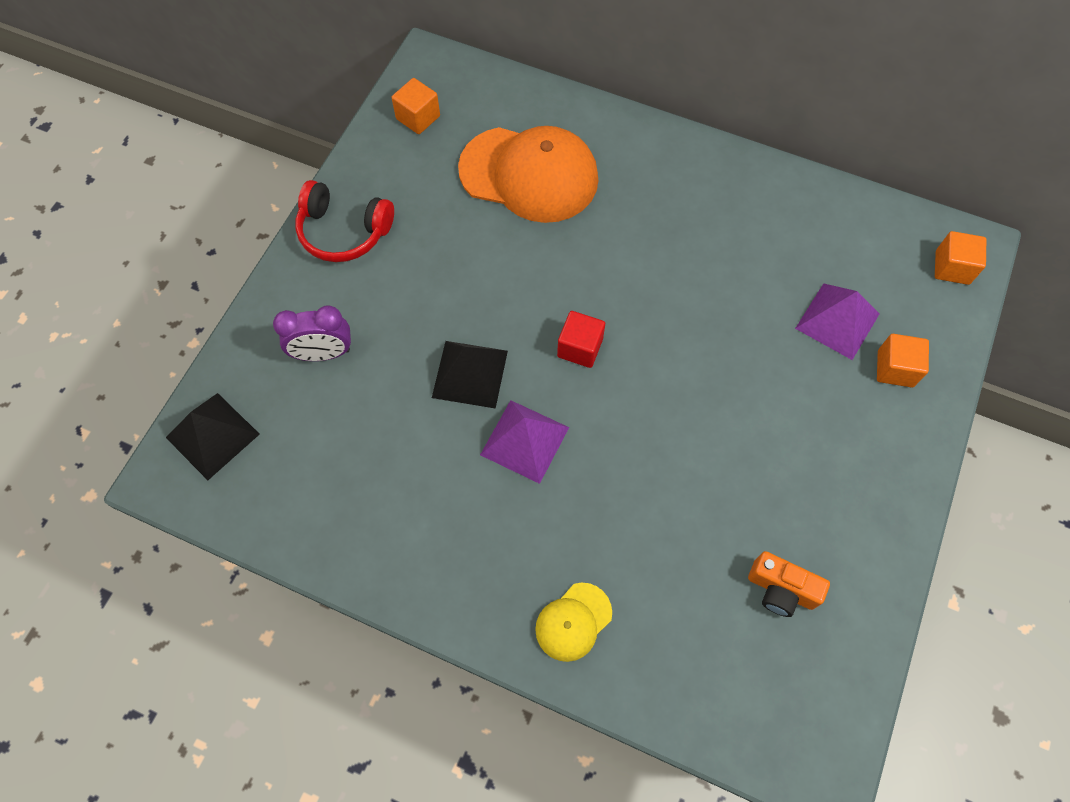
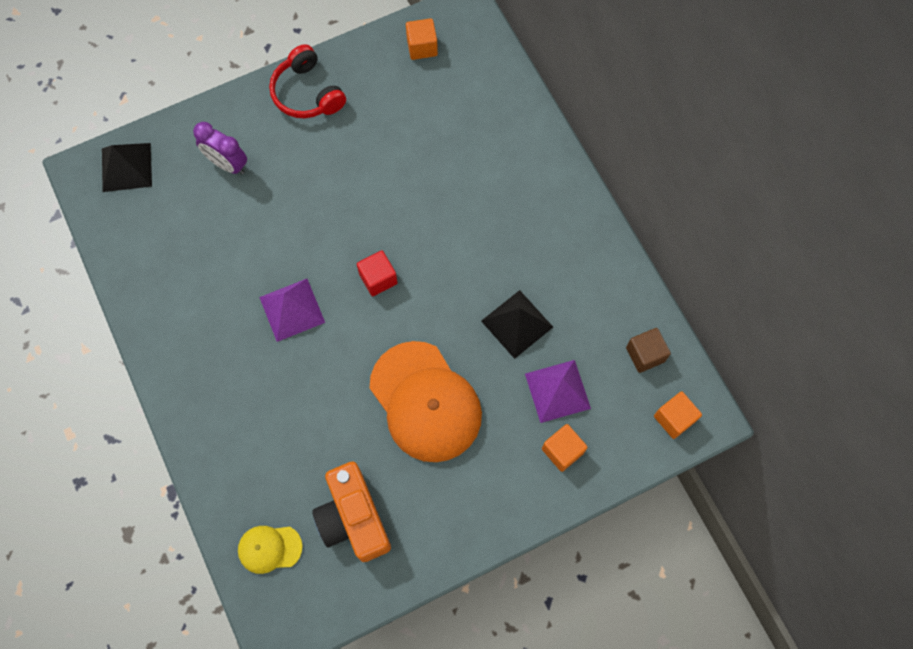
camera: 40 degrees right, 5 degrees up
black pyramid [432,341,508,409] -> black pyramid moved to [481,290,553,359]
orange cap [458,126,598,223] -> orange cap moved to [370,341,482,462]
yellow cap [535,582,612,662] -> yellow cap moved to [238,526,303,574]
orange camera [748,551,830,617] -> orange camera [312,462,391,562], size x1.68
none -> brown cube [626,328,671,373]

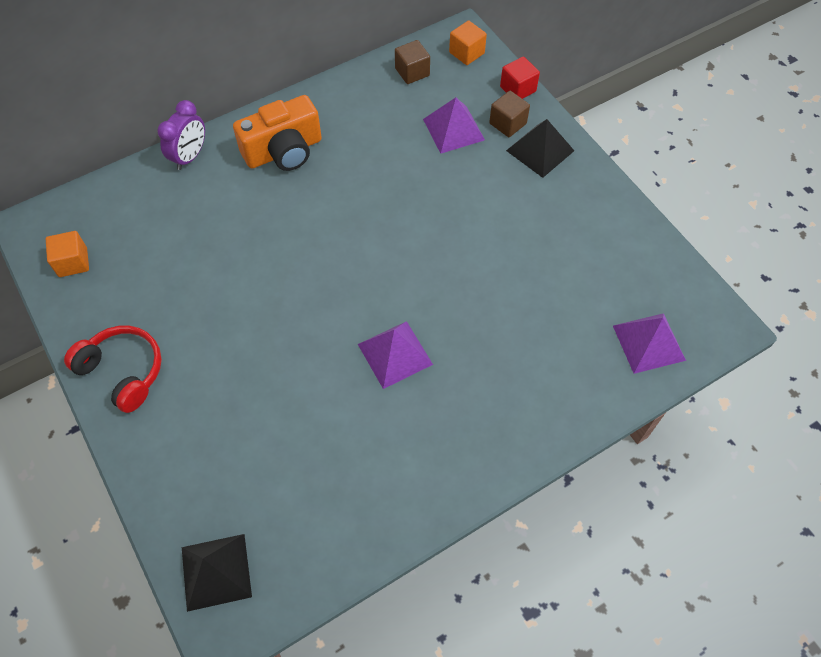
camera: 95 degrees left, 10 degrees down
purple clock [193,122,247,174] -> purple clock moved to [157,100,205,170]
yellow cap [238,526,303,574] -> purple pyramid [613,313,686,374]
red headphones [269,44,346,118] -> red headphones turned 105 degrees counterclockwise [64,326,162,413]
orange camera [312,462,391,562] -> orange camera moved to [233,95,322,171]
red cube [357,250,398,296] -> red cube moved to [500,57,540,99]
orange cap [370,341,482,462] -> none
black pyramid [481,290,553,359] -> black pyramid moved to [506,119,574,178]
orange cube [542,424,588,472] -> brown cube [489,91,530,137]

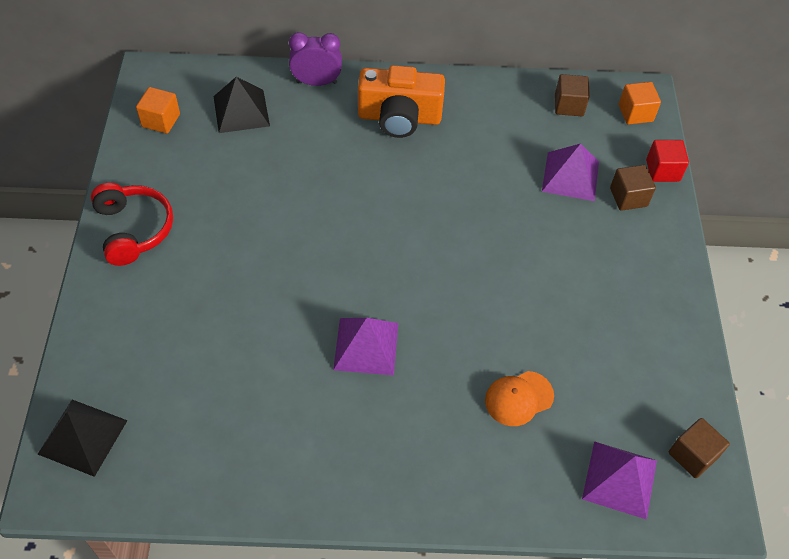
camera: 30 degrees right, 5 degrees down
purple clock [157,100,205,170] -> purple clock turned 150 degrees counterclockwise [289,32,342,86]
black pyramid [506,119,574,178] -> black pyramid moved to [213,77,270,133]
none -> orange cap [485,371,554,426]
none -> brown cube [669,418,730,478]

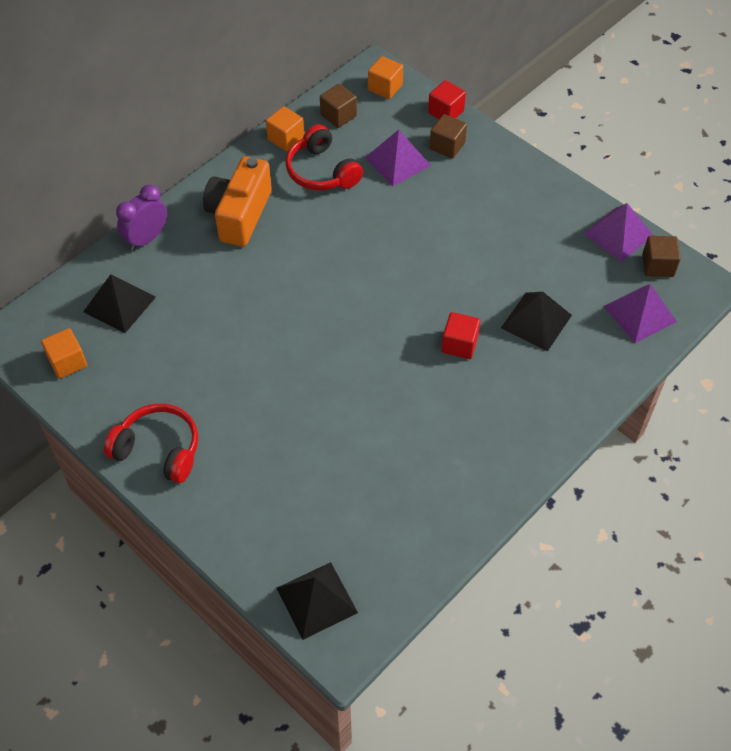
camera: 45 degrees left, 0 degrees up
purple pyramid [333,318,398,375] -> purple pyramid moved to [583,203,654,262]
orange camera [358,65,445,138] -> orange camera turned 150 degrees clockwise [203,156,272,247]
orange cap [485,371,554,426] -> black pyramid [501,292,572,351]
none -> orange cube [266,106,304,151]
none -> red headphones [286,124,363,191]
none -> red cube [442,312,480,359]

